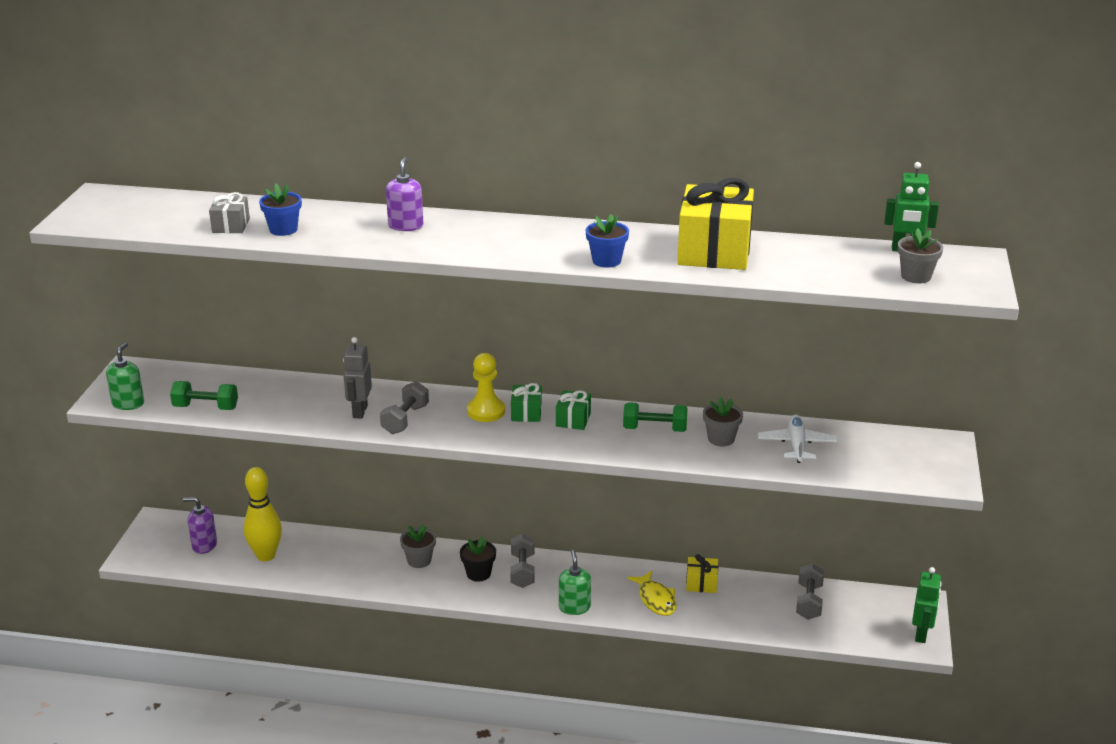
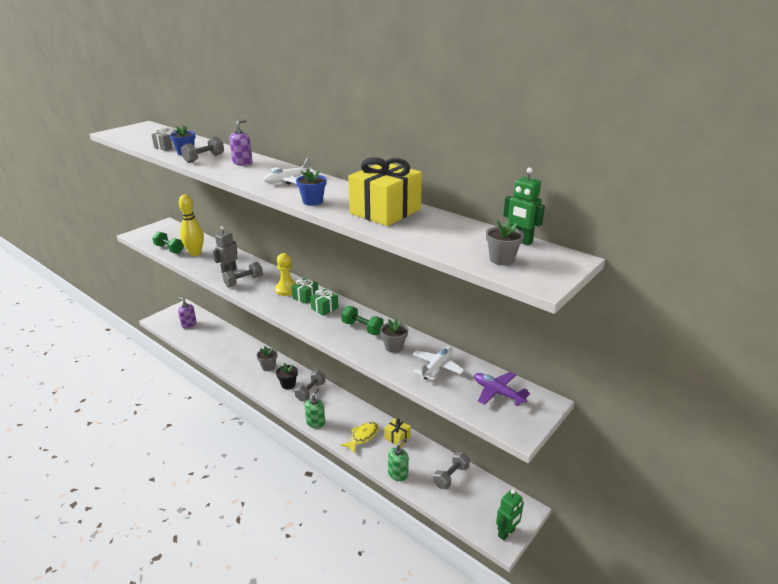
camera: 30 degrees right, 0 degrees up
green soap dispenser [106,343,144,410] -> green soap dispenser moved to [388,438,409,481]
yellow bowling pin [244,467,282,561] -> yellow bowling pin moved to [179,194,204,256]
yellow fish [627,571,677,616] -> yellow fish turned 150 degrees counterclockwise [340,422,379,454]
none -> grey dumbbell [181,136,224,163]
none -> white plane [264,157,315,184]
none -> purple plane [474,372,530,406]

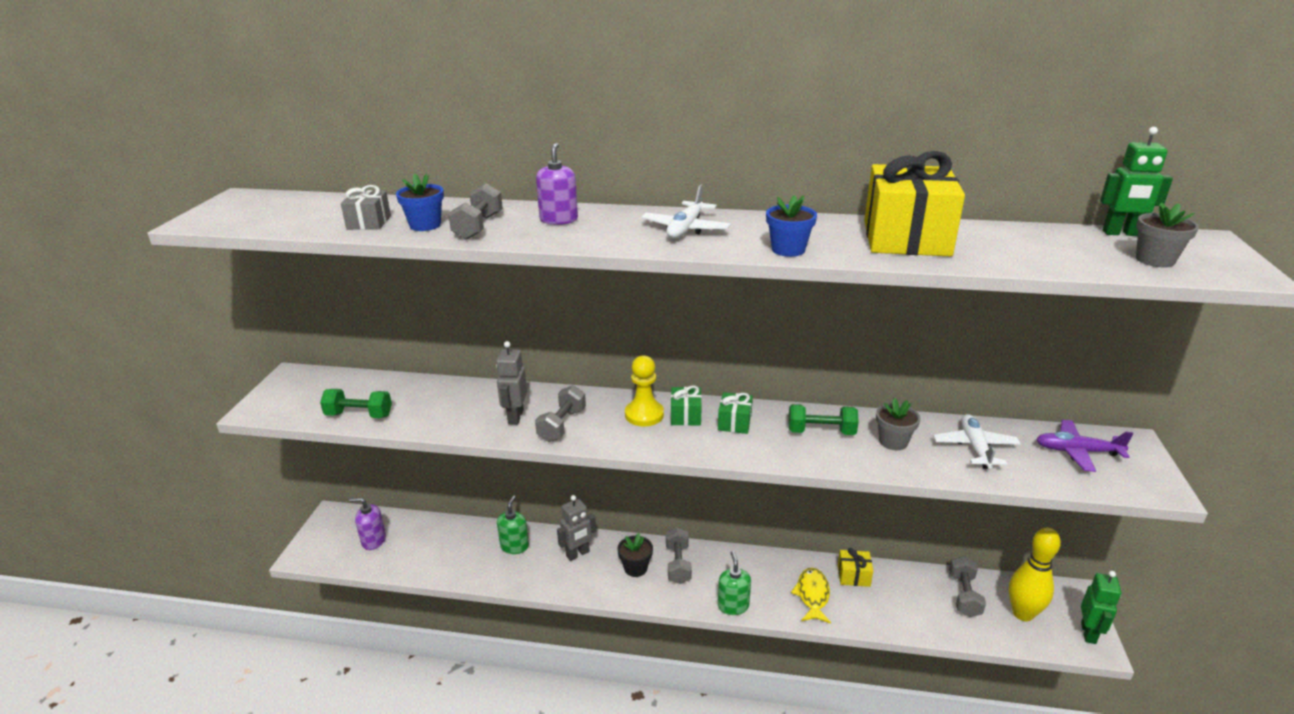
camera: 30 degrees left, 0 degrees up
yellow bowling pin [179,194,204,256] -> yellow bowling pin moved to [1009,528,1061,621]
grey flower pot [256,346,277,371] -> grey robot [557,495,596,561]
green soap dispenser [388,438,409,481] -> green soap dispenser moved to [497,495,529,554]

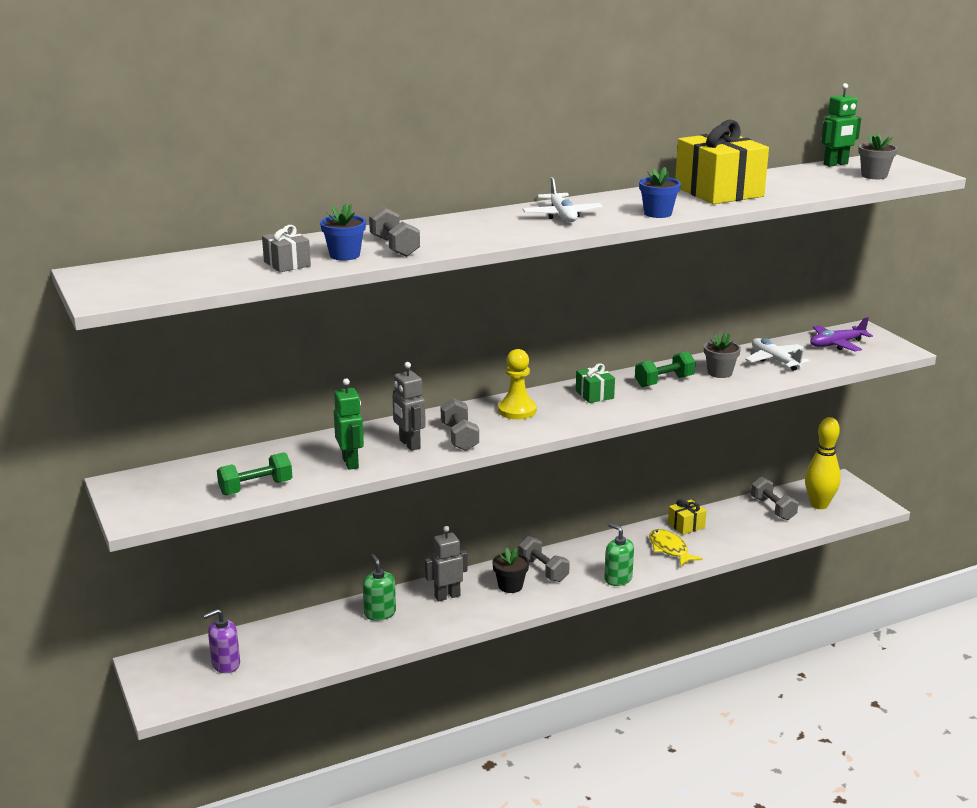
camera: 35 degrees left, 5 degrees down
purple soap dispenser [536,143,578,225] -> none
grey robot [557,495,596,561] -> grey robot turned 135 degrees counterclockwise [425,526,467,602]
green gift [671,386,702,426] -> none
green robot [1081,571,1121,644] -> green robot moved to [334,378,364,470]

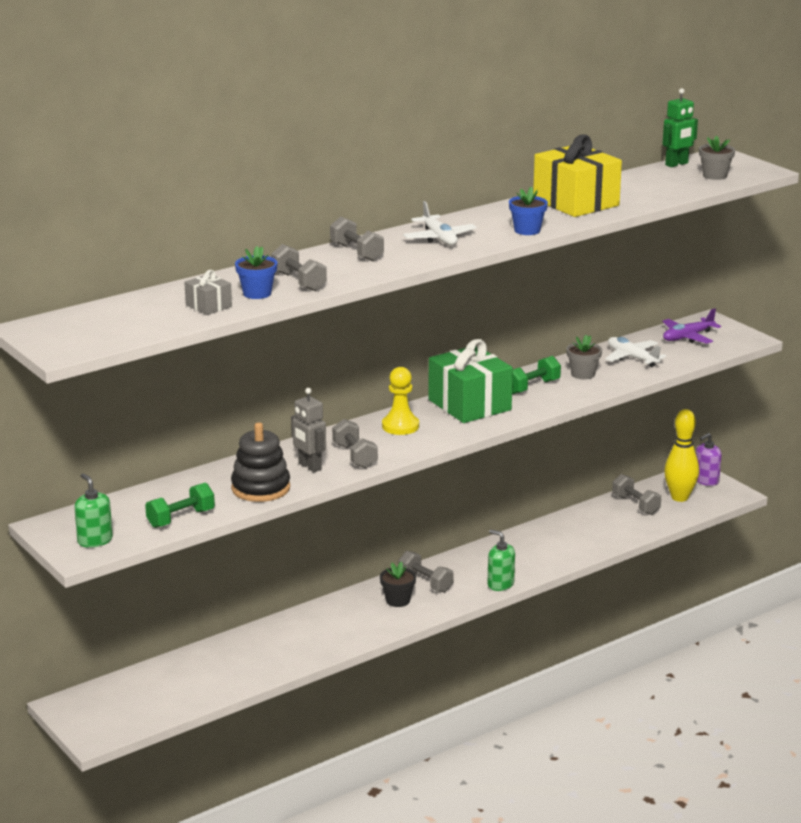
camera: 10 degrees left, 0 degrees up
purple soap dispenser [203,609,240,673] -> purple soap dispenser moved to [696,433,722,486]
green robot [334,378,364,470] -> black stacking toy [231,423,290,502]
green soap dispenser [363,554,396,621] -> green soap dispenser moved to [74,473,113,548]
grey robot [425,526,467,602] -> none
green gift [576,363,615,403] -> green gift [428,339,513,423], size x2.12
yellow fish [649,529,702,567] -> none
yellow gift [668,499,707,535] -> none
none -> grey dumbbell [330,216,384,261]

